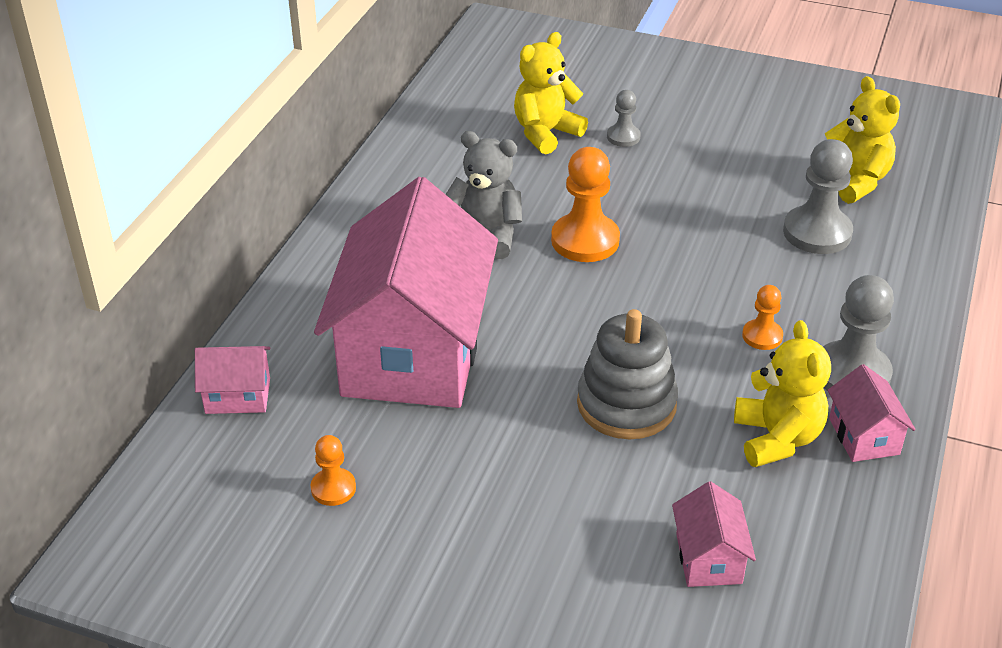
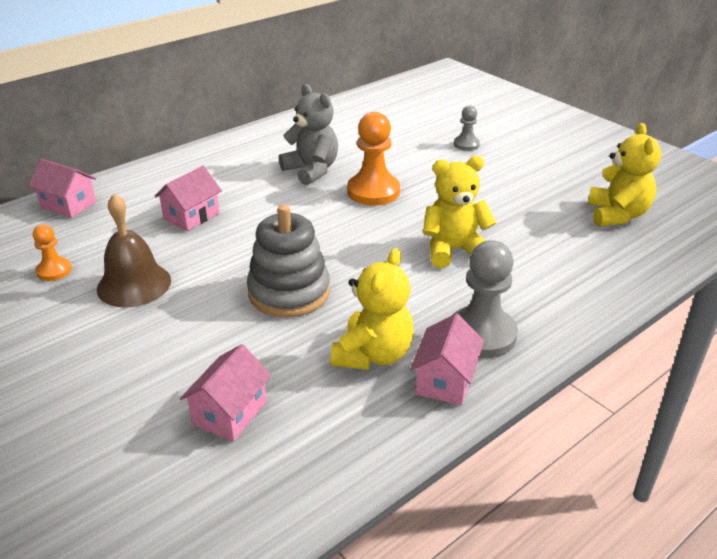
camera: 30 degrees right, 5 degrees down
pink house [314,177,498,408] -> pink house [154,166,222,231], size x0.40
yellow teddy bear [514,32,588,154] -> yellow teddy bear moved to [423,156,497,268]
orange pawn [742,285,783,350] -> none
grey pawn [783,139,853,254] -> none
none -> brown bell [97,194,171,308]

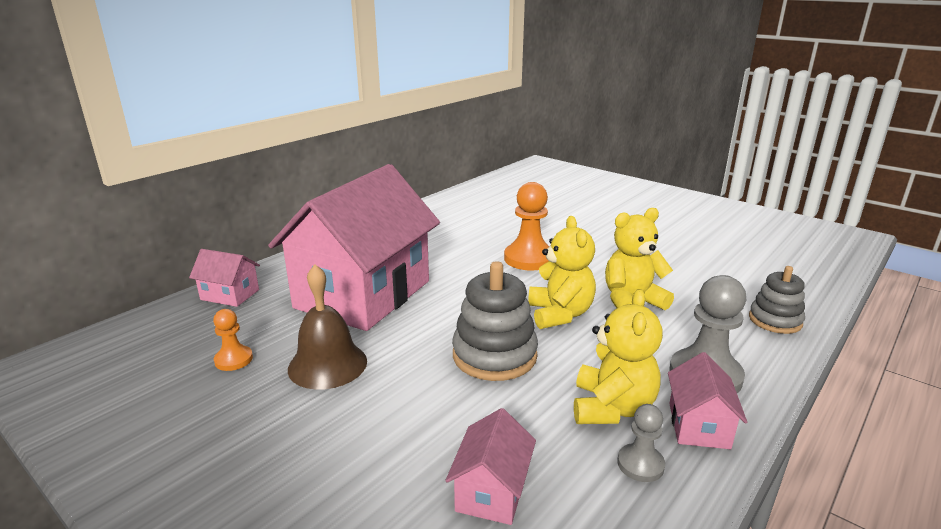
camera: 10 degrees left, 10 degrees down
pink house [154,166,222,231] -> pink house [268,164,440,331], size x2.50
grey teddy bear [279,84,338,185] -> none
grey pawn [454,106,480,151] -> grey pawn moved to [618,404,665,482]
yellow teddy bear [588,123,662,227] -> yellow teddy bear moved to [528,216,596,329]
none -> grey stacking toy [749,266,805,334]

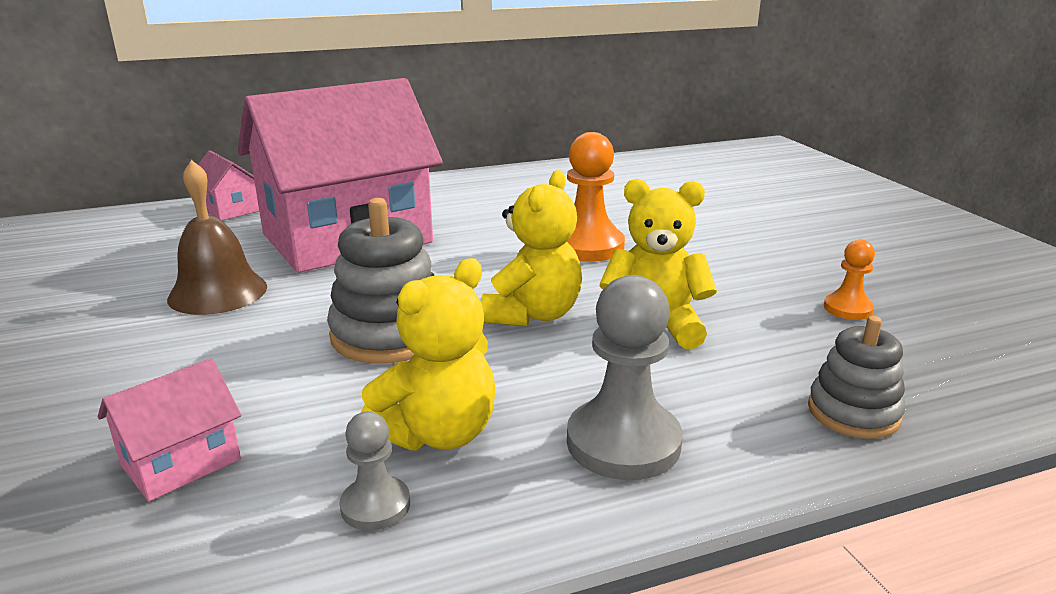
camera: 30 degrees right, 0 degrees up
orange pawn [213,309,253,371] -> orange pawn moved to [824,239,875,320]
pink house [668,352,747,449] -> none

